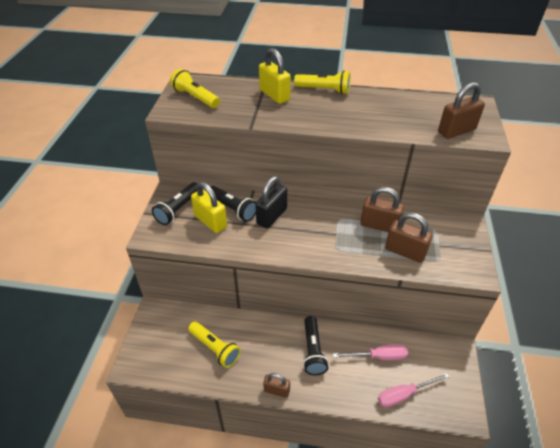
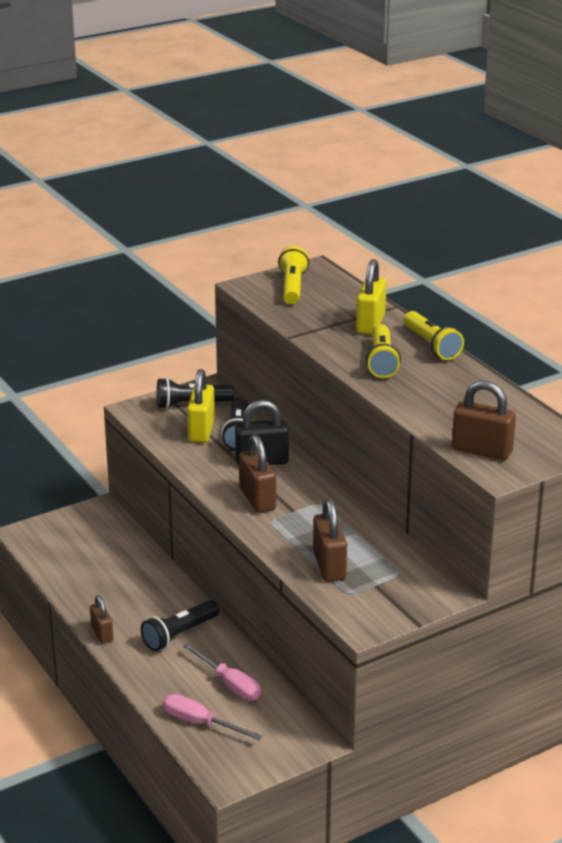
camera: 50 degrees right, 15 degrees down
yellow flashlight [188,321,241,368] -> yellow flashlight moved to [366,324,401,378]
brown padlock [360,187,404,232] -> brown padlock moved to [239,434,276,513]

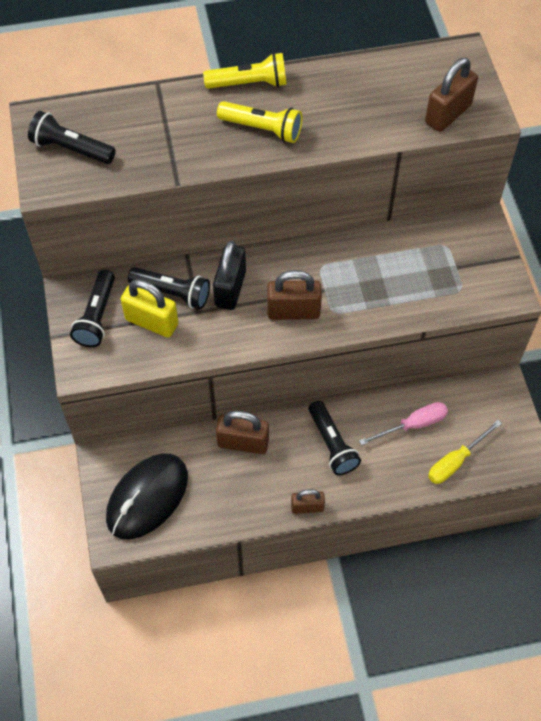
camera: 70 degrees left, 30 degrees up
pink screwdriver [163,694,263,740] -> yellow screwdriver [428,420,502,484]
yellow flashlight [278,246,309,304] -> black flashlight [28,111,115,164]
brown padlock [313,498,347,582] -> brown padlock moved to [216,411,269,454]
yellow padlock [356,259,386,335] -> none
none -> black mouse [106,453,188,539]

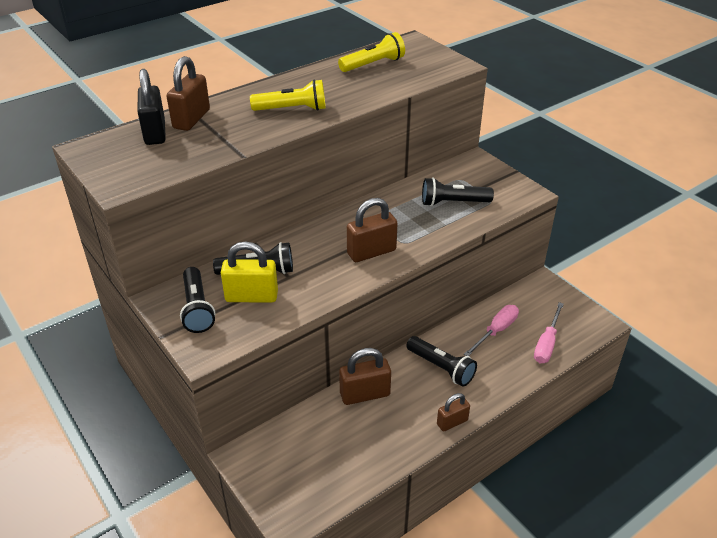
camera: 25 degrees left, 20 degrees down
black flashlight [28,111,115,164] -> black flashlight moved to [422,178,494,206]
black mouse [106,453,188,539] -> none
yellow flashlight [203,53,287,89] -> yellow flashlight moved to [338,32,405,72]
black padlock [213,241,246,310] -> black padlock moved to [137,69,166,145]
brown padlock [425,58,478,132] -> brown padlock moved to [167,56,210,131]
yellow screwdriver [428,420,502,484] -> pink screwdriver [534,302,564,363]

